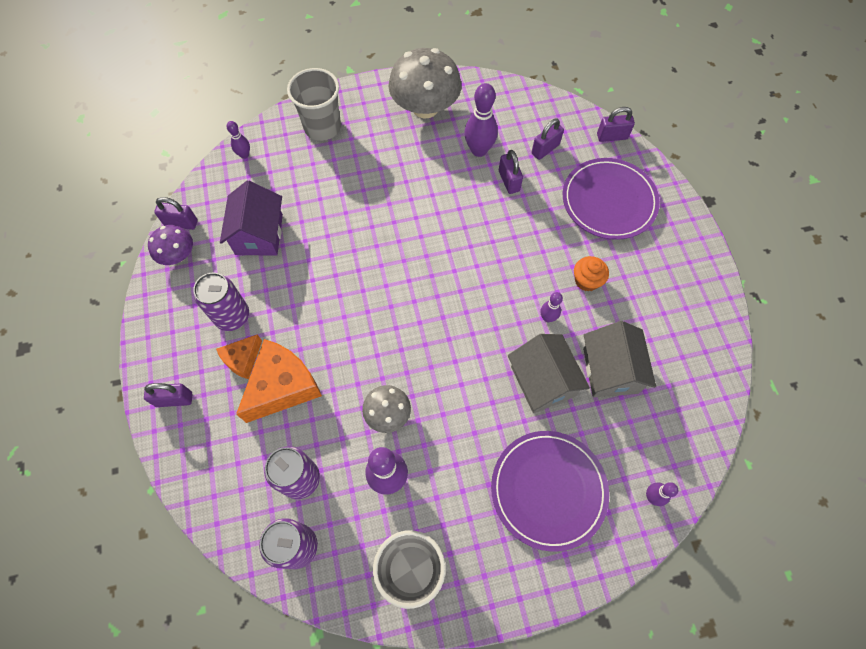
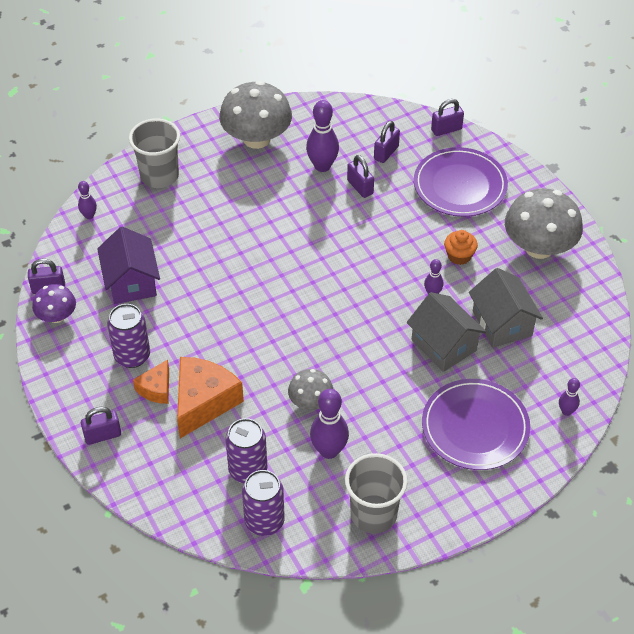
camera: 15 degrees left, 15 degrees down
none -> grey mushroom [505,188,583,259]

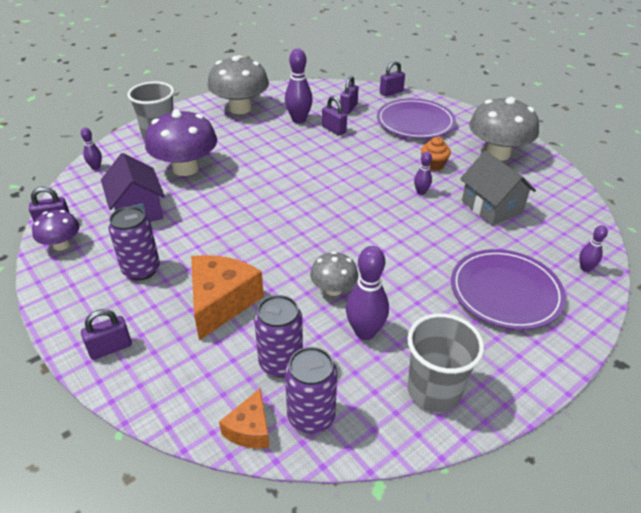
camera: 10 degrees left, 10 degrees down
orange cheese [133,360,169,404] -> orange cheese moved to [219,388,270,449]
grey house [407,292,486,372] -> none
none -> purple mushroom [145,109,217,176]

